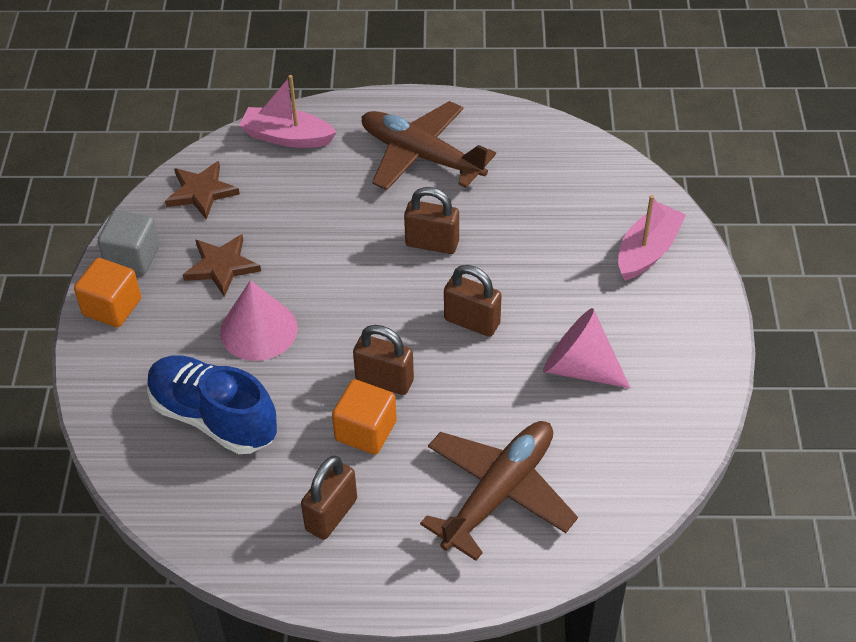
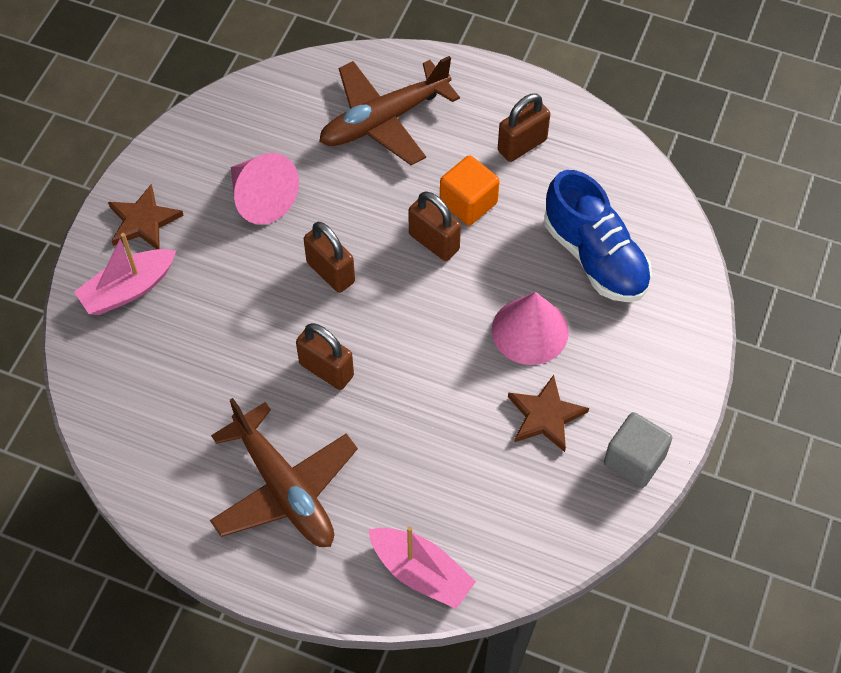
camera: 160 degrees left, 10 degrees up
orange cube [74,258,141,327] -> none
brown star [165,161,240,220] -> brown star moved to [108,184,184,249]

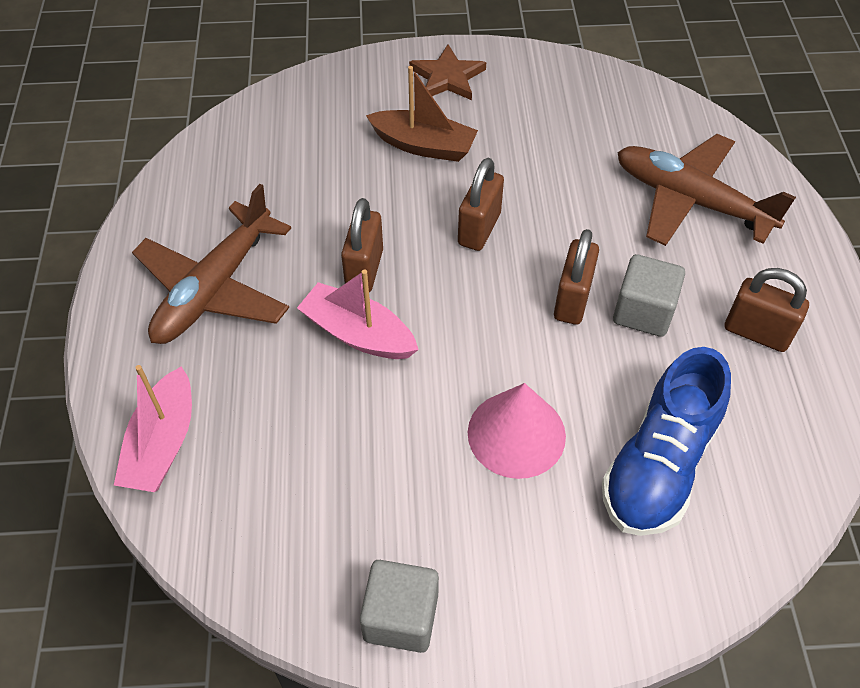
camera: 65 degrees right, 5 degrees down
pink boat [74,233,176,315] -> pink boat moved to [297,269,419,359]
pink cone [231,153,299,225] -> none
orange cube [440,155,500,226] -> grey cube [613,254,685,337]
brown star [508,375,589,452] -> none
none -> brown boat [366,66,478,162]

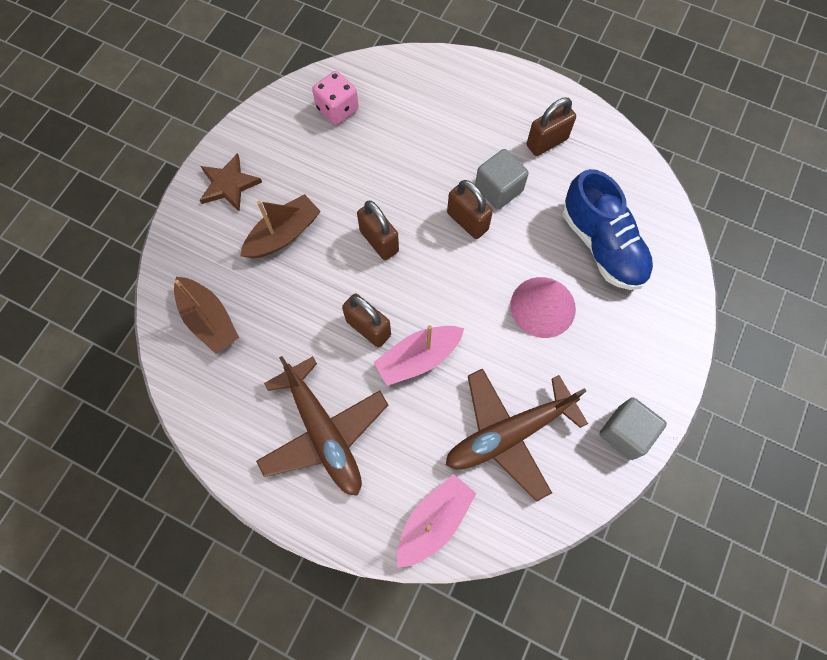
camera: 60 degrees left, 15 degrees up
pink boat [114,365,192,492] -> pink boat turned 90 degrees counterclockwise [397,474,477,568]
brown plane [617,134,796,246] -> brown plane moved to [446,368,588,502]
none -> brown boat [174,277,239,354]
none -> pink dice [312,71,359,125]

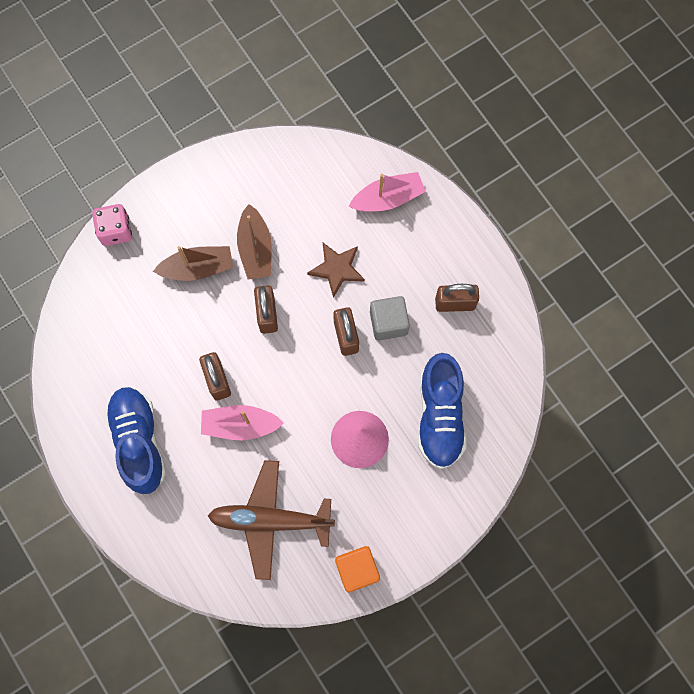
camera: 30 degrees right, 5 degrees up
brown boat [174,277,239,354] -> brown boat moved to [237,204,272,279]
brown star [200,153,262,211] -> brown star moved to [307,243,365,298]
brown plane [256,356,388,496] -> blue shoe [104,386,166,494]
pink dice [312,71,359,125] -> pink dice moved to [92,204,132,246]
pink boat [397,474,477,568] -> pink boat moved to [348,172,426,212]
grey cube [599,397,667,460] -> orange cube [335,546,380,592]

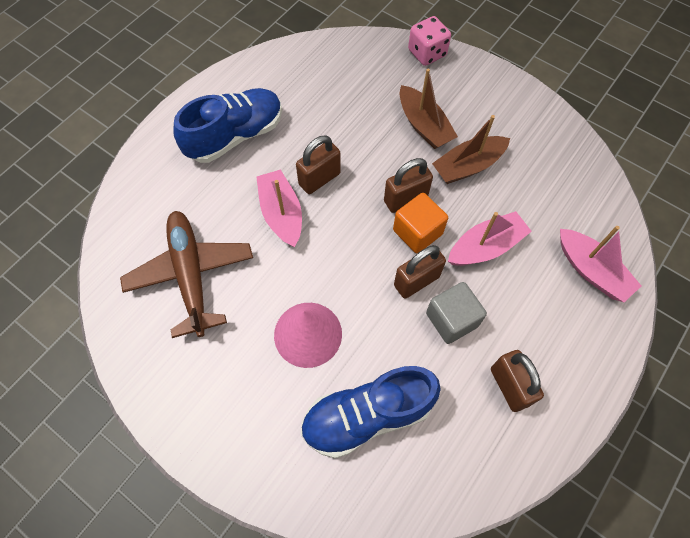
camera: 70 degrees right, 10 degrees down
brown star [307,243,365,298] -> pink boat [448,211,532,266]
orange cube [335,546,380,592] -> orange cube moved to [393,193,448,253]

